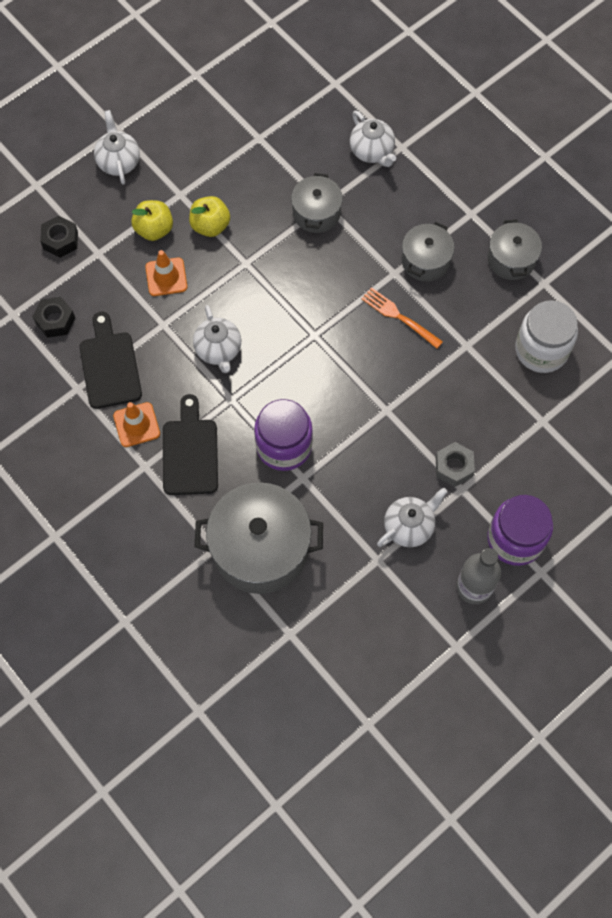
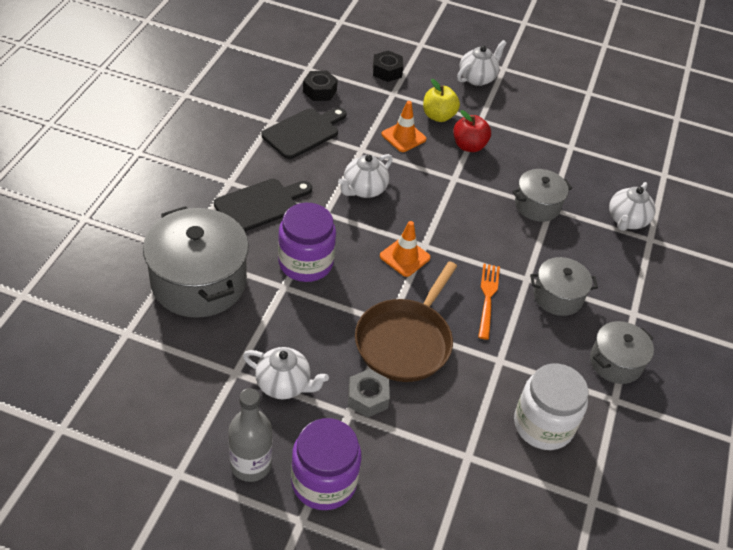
camera: 55 degrees right, 20 degrees down
orange traffic cone [113,402,160,447] -> orange traffic cone moved to [380,221,431,277]
yellow apple [189,196,230,237] -> red apple [453,110,491,152]
none -> brown pan [355,261,457,382]

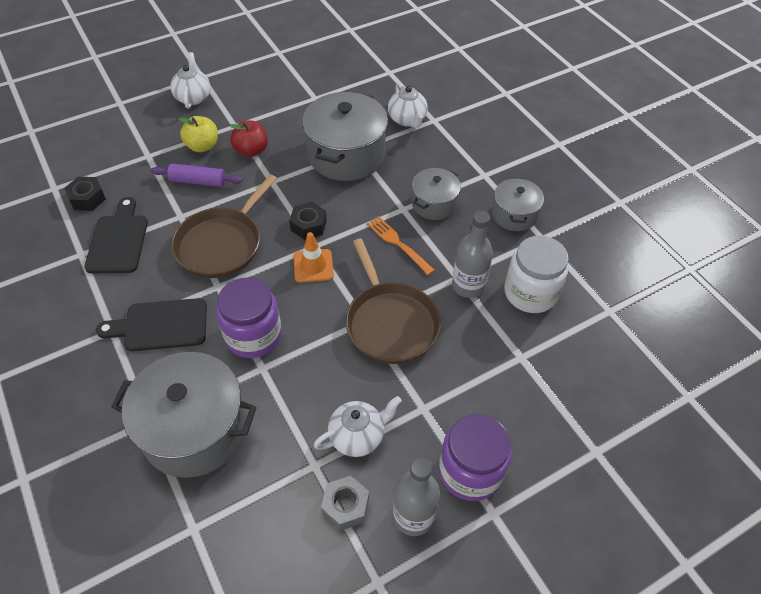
camera: 45 degrees left, 5 degrees up
black cutting board [214,179,312,232] -> black cutting board turned 105 degrees counterclockwise [96,298,207,351]
white teapot [338,154,393,198] -> brown pan [171,174,277,278]
grey nut [348,369,390,418] -> grey nut moved to [321,476,369,531]
black nut [373,51,403,82] -> black nut moved to [289,202,327,240]
orange traffic cone [382,101,427,152] -> purple rolling pin [151,163,243,187]
grey pot [513,169,572,222] -> grey pot [302,92,388,181], size x1.80
none -> grey bottle [452,211,493,298]

